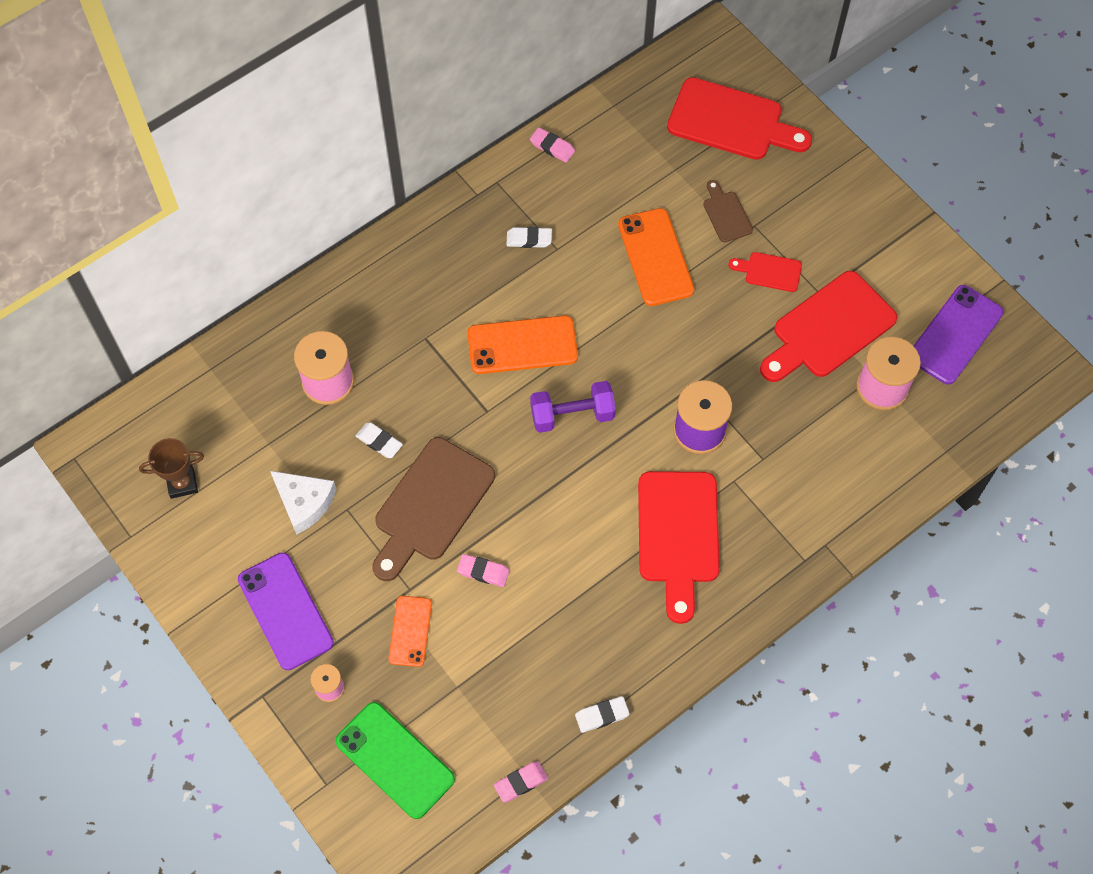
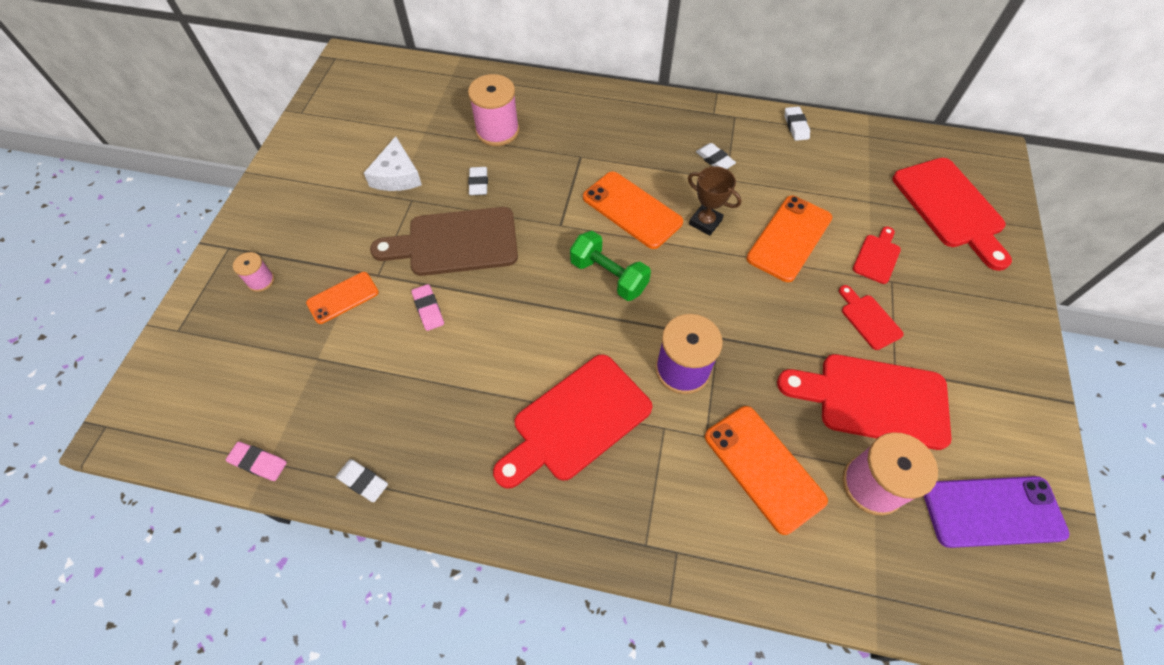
camera: 50 degrees right, 5 degrees down
brown trophy [139,438,204,499] -> brown trophy moved to [688,166,741,236]
purple phone [238,553,334,670] -> none
green phone [335,702,455,819] -> none
pink eraser [530,127,575,163] -> white eraser [785,106,810,141]
purple dumbbell [530,381,616,433] -> green dumbbell [570,231,651,301]
brown cutting board [703,180,753,242] -> red cutting board [853,226,901,284]
none -> orange phone [705,406,828,535]

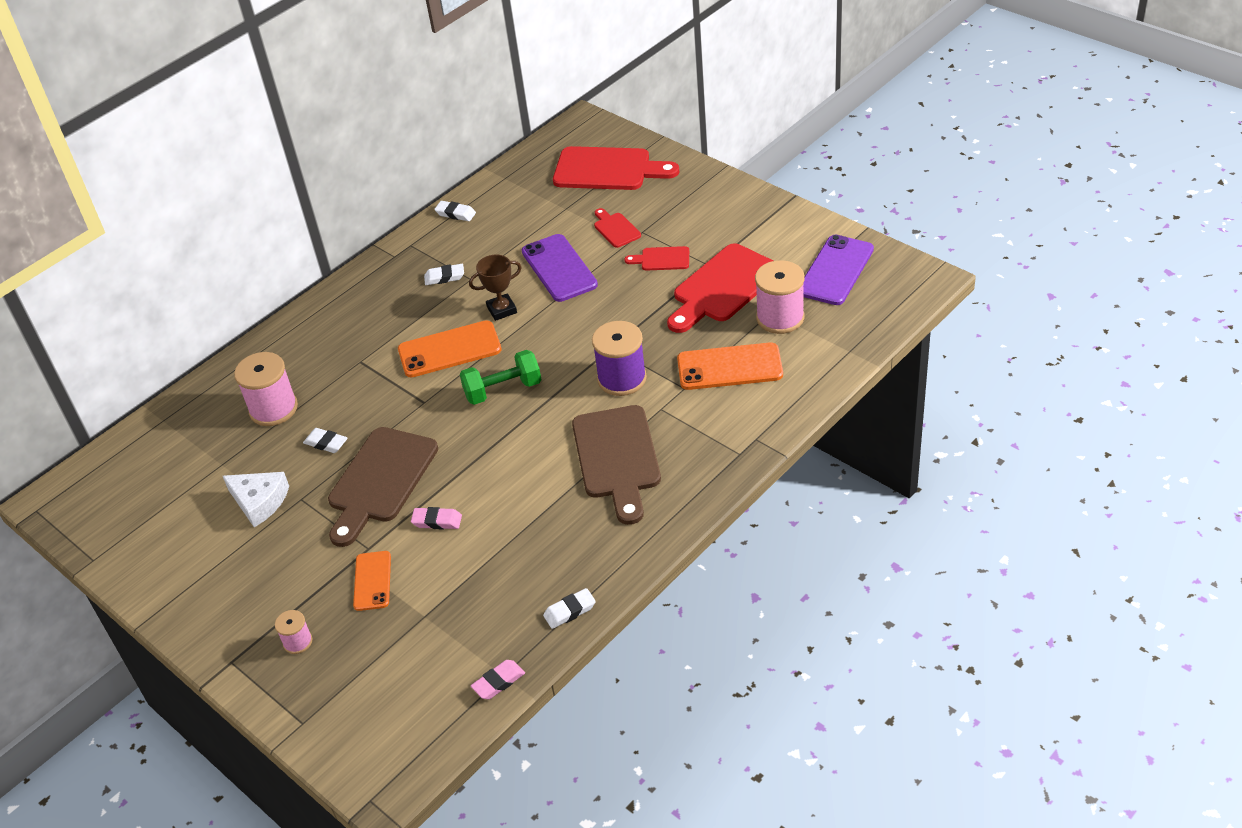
camera: 55 degrees left, 15 degrees down
red cutting board [493,354,652,489] -> brown cutting board [572,405,661,525]
orange phone [746,196,832,282] -> purple phone [522,234,598,302]

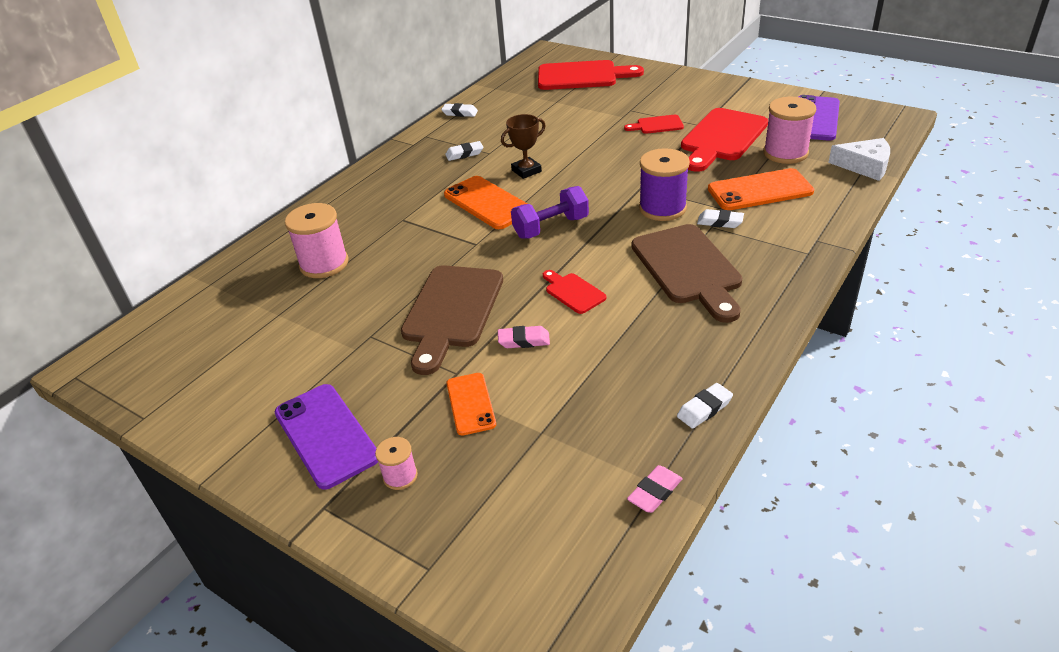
camera: 10 degrees left, 5 degrees down
white cheese [223,472,289,527] -> white cheese moved to [828,138,890,181]
white eraser [303,428,347,453] -> white eraser moved to [697,209,744,228]
orange phone [398,320,501,377] -> orange phone turned 75 degrees clockwise [444,176,528,229]
green dumbbell [460,350,541,405] -> purple dumbbell [511,186,589,239]
purple phone [522,234,598,302] -> purple phone moved to [275,384,378,490]
red cutting board [594,208,641,248] -> red cutting board moved to [543,270,607,314]

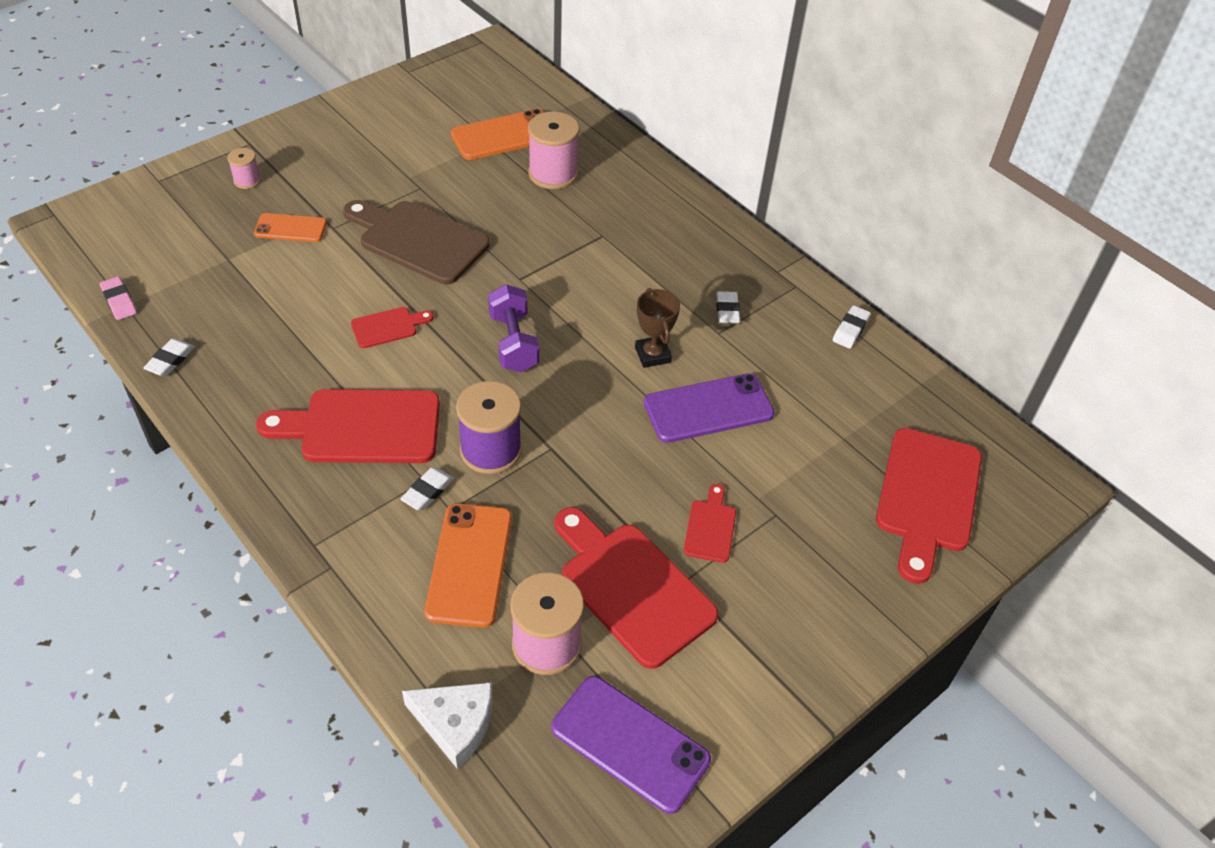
camera: 100 degrees right, 10 degrees up
purple phone [275,384,378,490] -> purple phone moved to [644,373,775,443]
orange phone [444,176,528,229] -> orange phone moved to [451,109,544,160]
pink eraser [498,326,550,348] -> none
brown cutting board [632,224,743,323] -> red cutting board [256,389,440,463]
white eraser [677,383,733,429] -> white eraser turned 45 degrees clockwise [143,338,195,376]
white cheese [828,138,890,181] -> white cheese turned 105 degrees counterclockwise [402,682,493,769]

